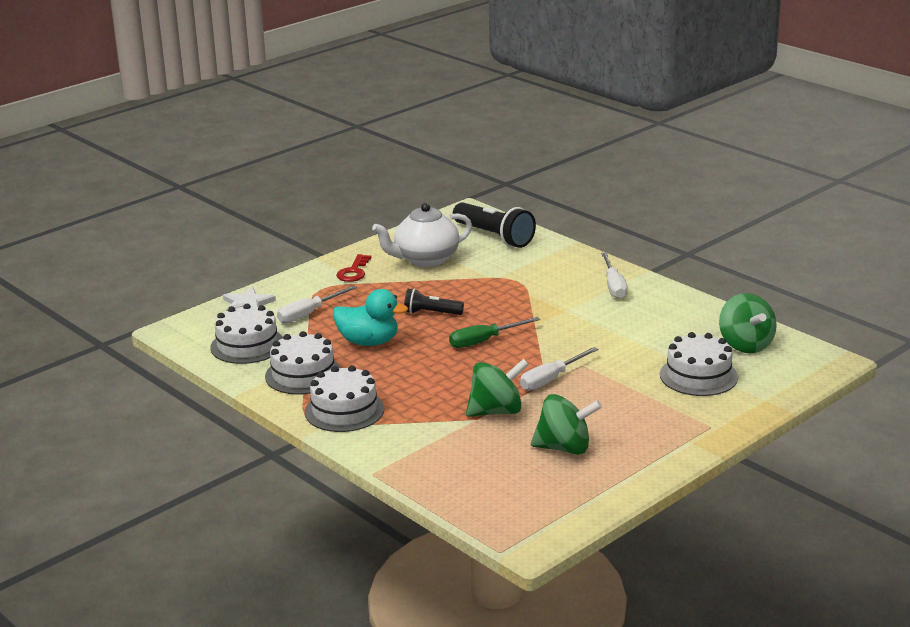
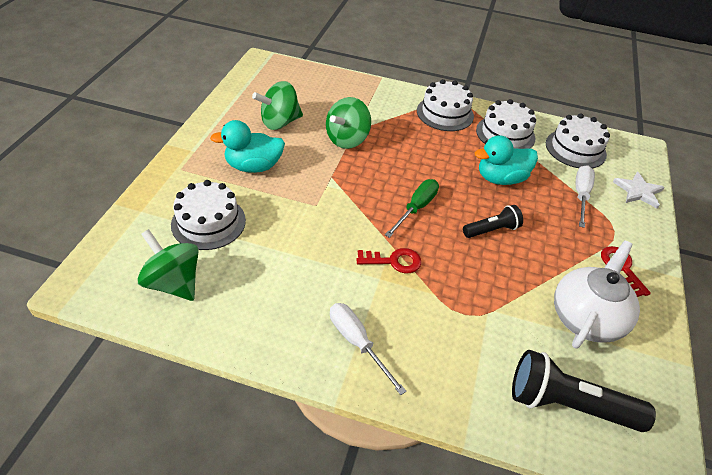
camera: 145 degrees right, 20 degrees up
white screwdriver [520,347,598,391] -> none
none -> turquoise duck [210,120,285,173]
none -> red key [357,248,421,273]

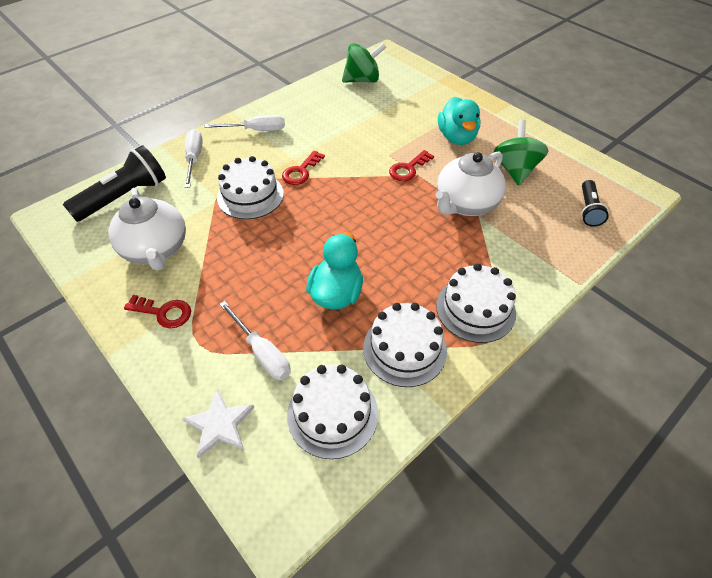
camera: 125 degrees right, 5 degrees up
white cake [171,180,246,250] -> white cake moved to [217,156,284,219]
turquoise duck [210,120,285,173] -> turquoise duck turned 150 degrees clockwise [438,97,480,145]
green spinning top [326,97,371,149] -> white teapot [436,152,506,216]
green screwdriver [385,179,439,238] -> none
black flashlight [463,205,523,238] -> black flashlight moved to [581,180,609,227]
none -> white screwdriver [185,129,203,188]
none -> red key [389,150,434,181]

